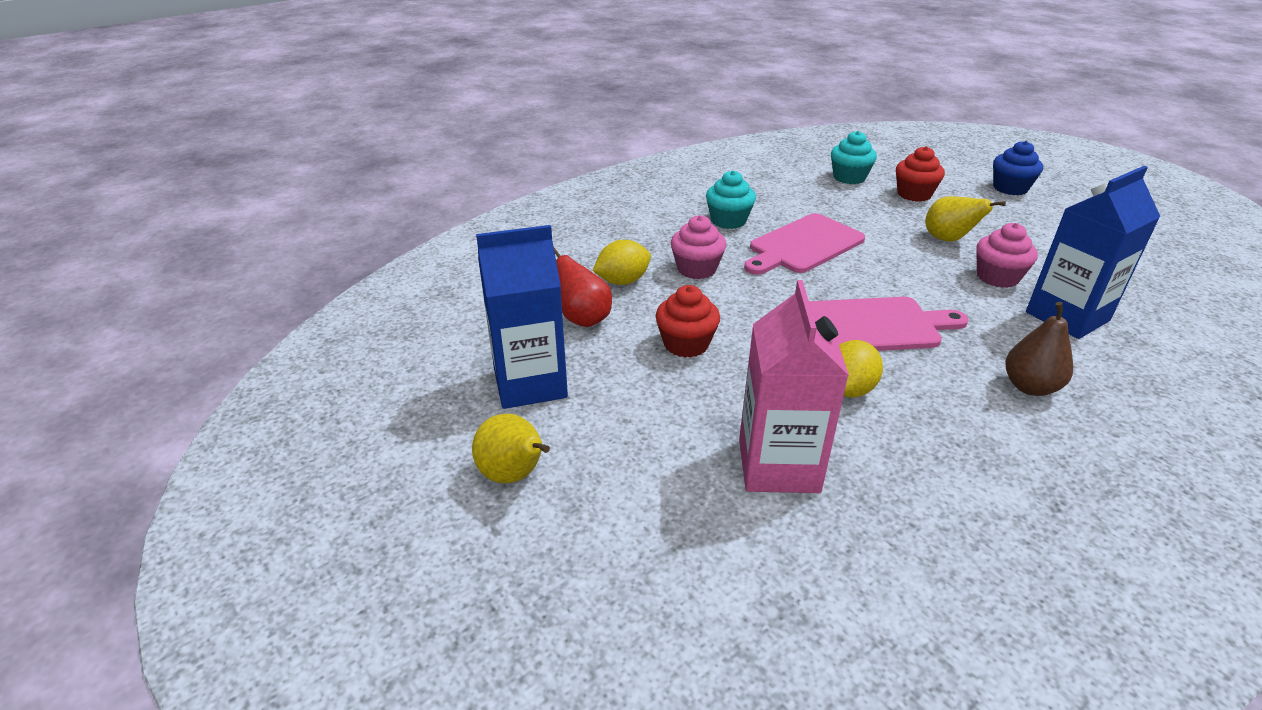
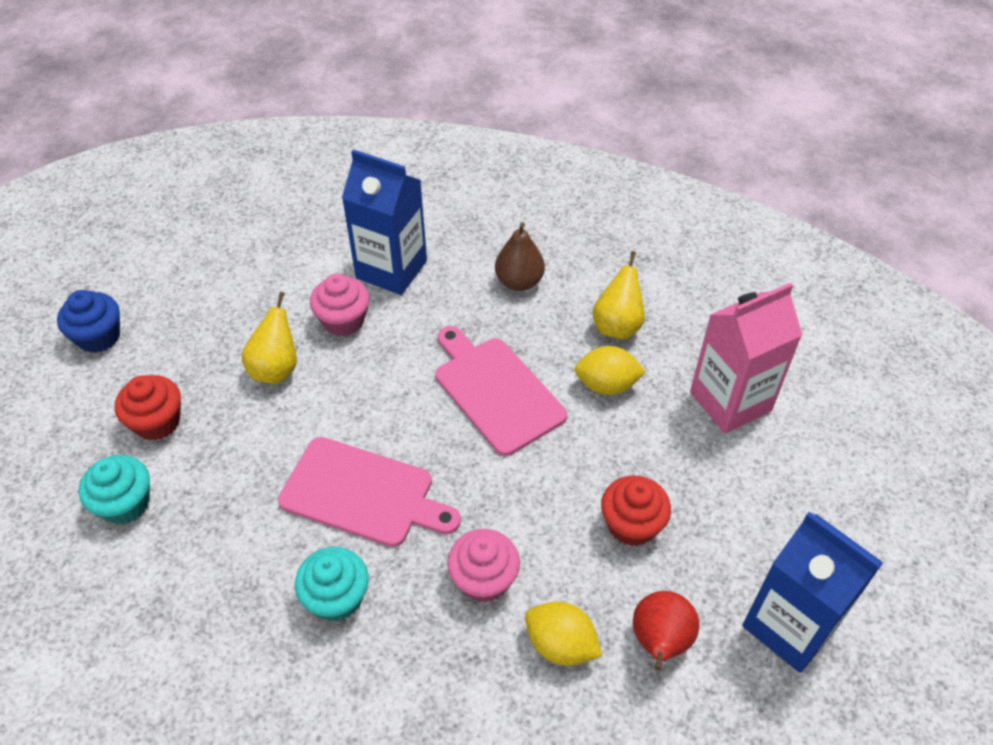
camera: 120 degrees left, 15 degrees up
yellow pear [472,414,550,483] -> yellow pear moved to [593,251,645,340]

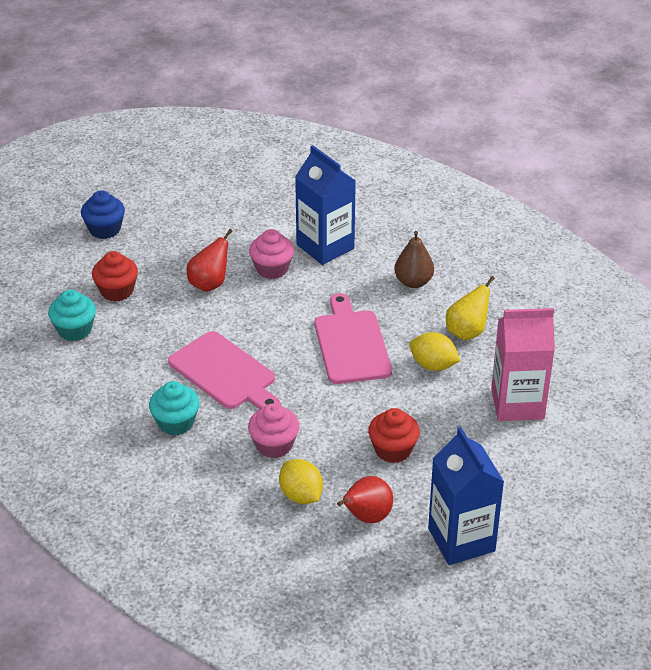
camera: 25 degrees right, 10 degrees down
yellow pear [241,292,297,384] -> red pear [187,229,232,292]

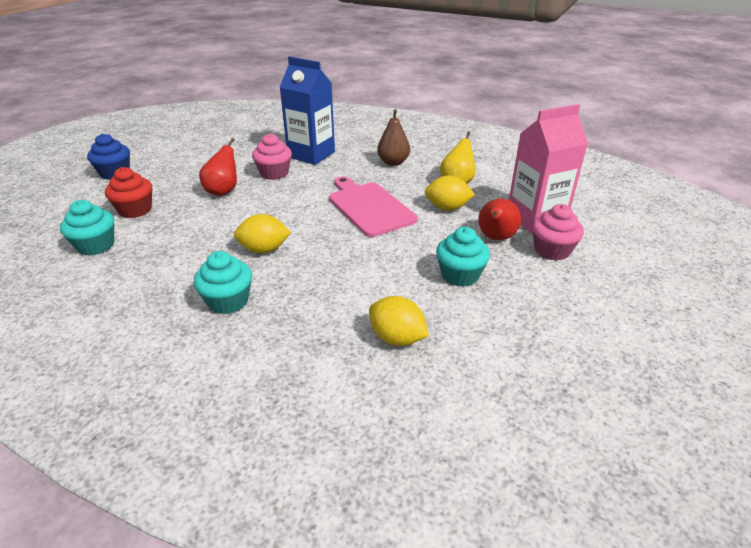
camera: 20 degrees left, 5 degrees down
pink cutting board [168,331,281,410] -> yellow lemon [234,214,291,253]
pink cupcake [248,403,299,458] -> pink cupcake moved to [532,204,584,261]
red pear [337,476,393,523] -> red pear moved to [478,199,521,240]
red cupcake [368,408,420,463] -> turquoise cupcake [436,227,490,287]
blue carton [428,427,504,565] -> none

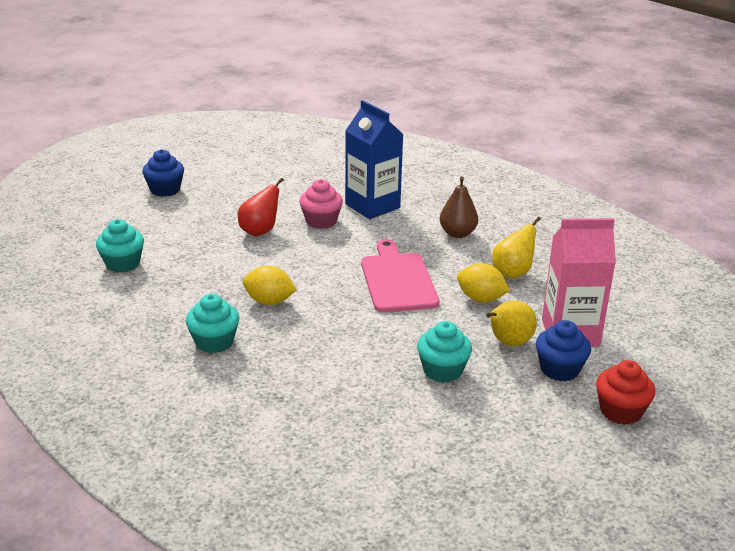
camera: 20 degrees right, 5 degrees down
red cupcake [105,167,152,218] -> red cupcake moved to [596,360,655,425]
yellow lemon [369,296,429,346] -> none
red pear [478,199,521,240] -> yellow pear [486,301,537,346]
pink cupcake [532,204,584,261] -> blue cupcake [536,320,591,381]

